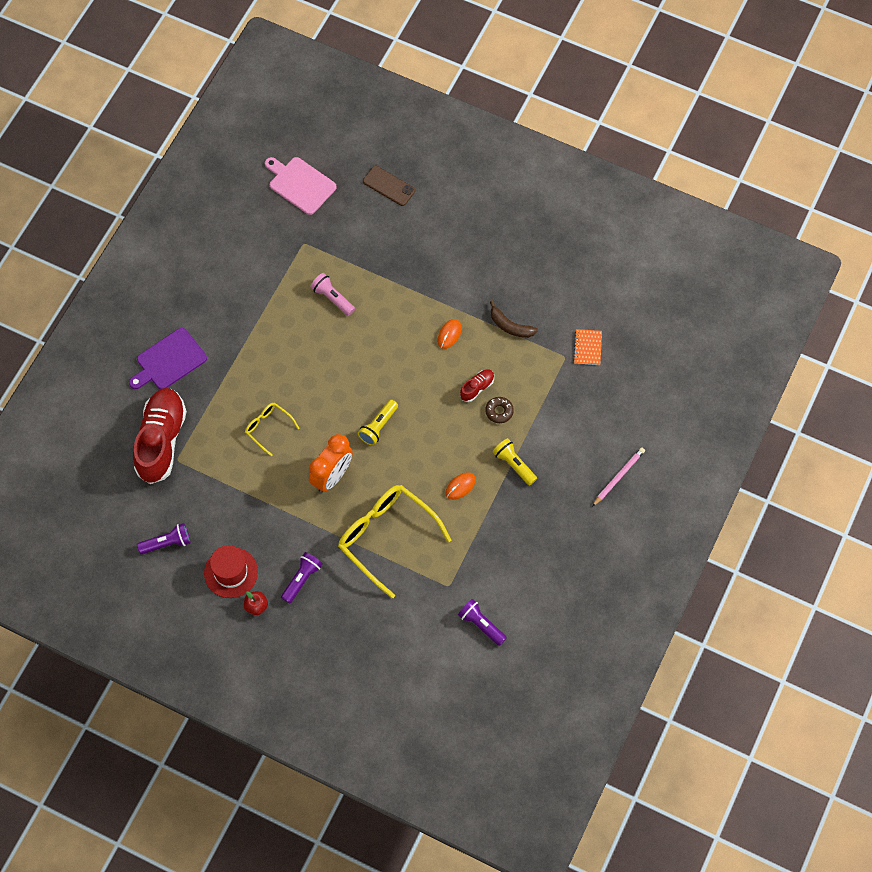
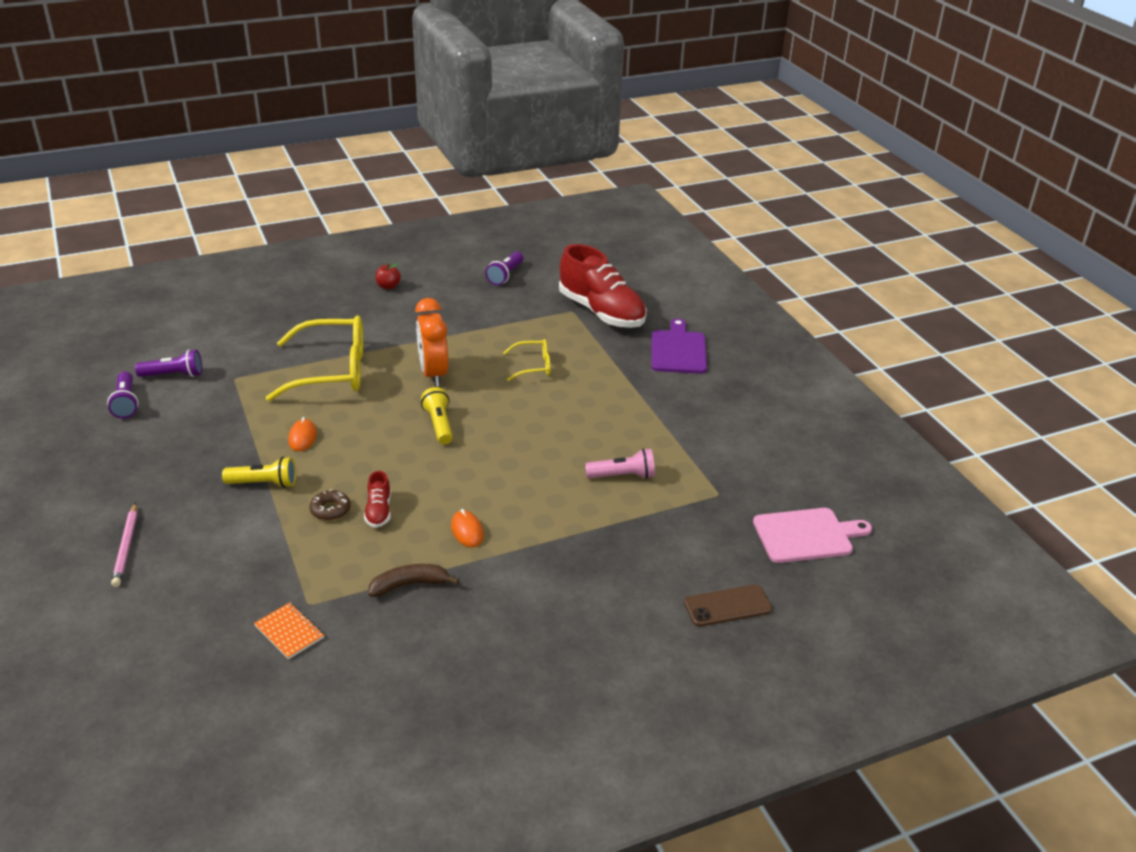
camera: 130 degrees right, 30 degrees down
red hat [204,545,258,598] -> none
purple flashlight [281,552,323,603] -> purple flashlight moved to [107,371,139,419]

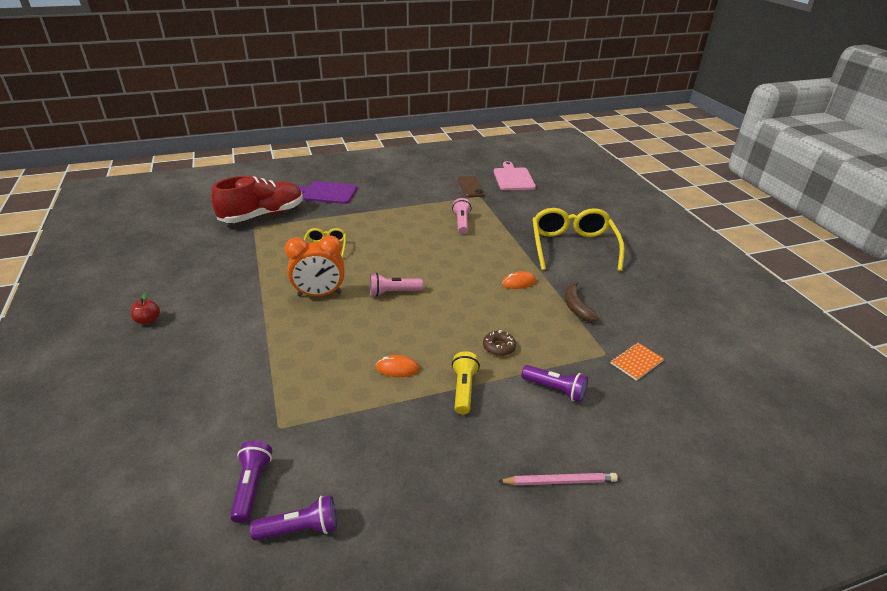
camera: 85 degrees left, 0 degrees up
yellow glasses [266,315,363,401] -> yellow glasses moved to [533,208,625,271]
red shoe [364,471,391,528] -> none
yellow flashlight [421,387,453,445] -> pink flashlight [370,273,423,297]
purple flashlight [485,252,523,285] -> purple flashlight moved to [521,365,588,402]
brown phone [684,585,772,627] -> brown phone moved to [458,176,485,197]

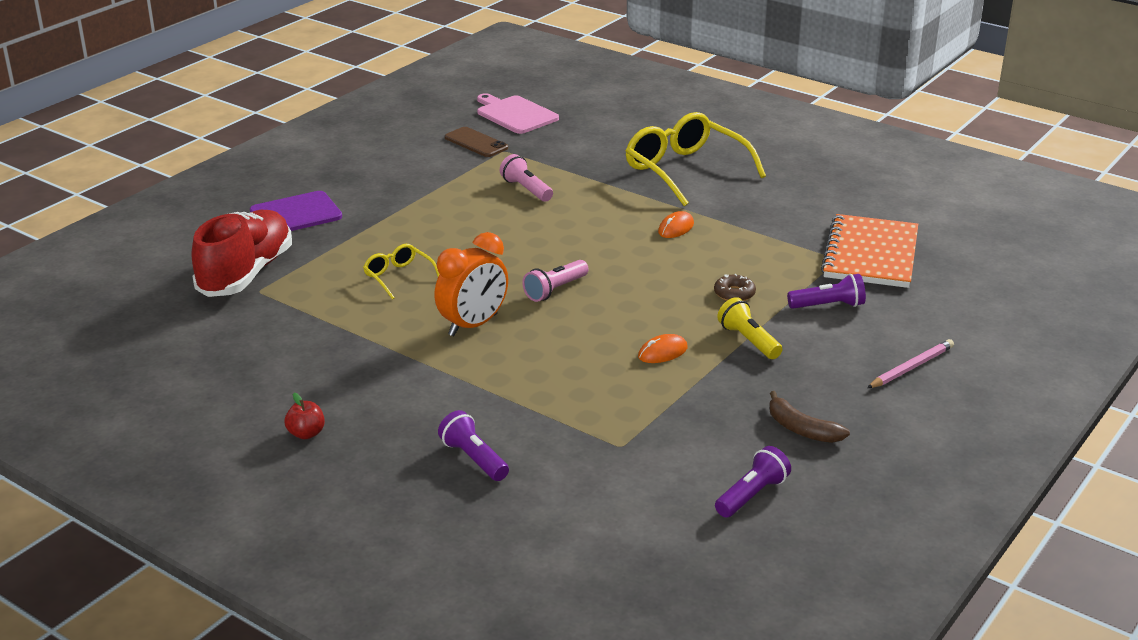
camera: 35 degrees left, 5 degrees down
purple flashlight [230,440,272,523] -> purple flashlight moved to [438,410,509,481]
brown banana [564,281,599,322] -> brown banana moved to [769,391,850,443]
orange notebook [611,342,664,381] -> orange notebook [821,214,918,288], size x2.24

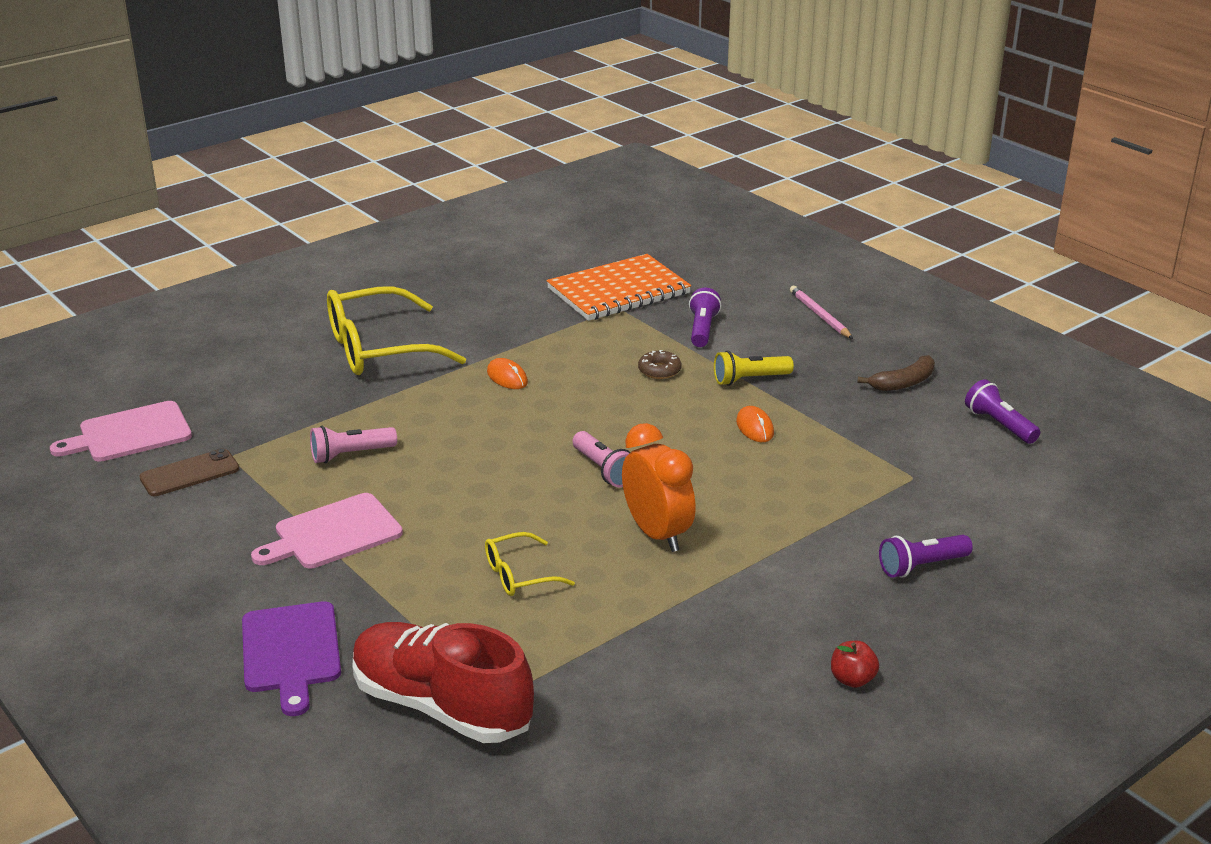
camera: 75 degrees left, 0 degrees up
orange notebook [821,214,918,288] -> orange notebook turned 60 degrees counterclockwise [547,254,691,321]
none -> pink cutting board [251,493,403,568]

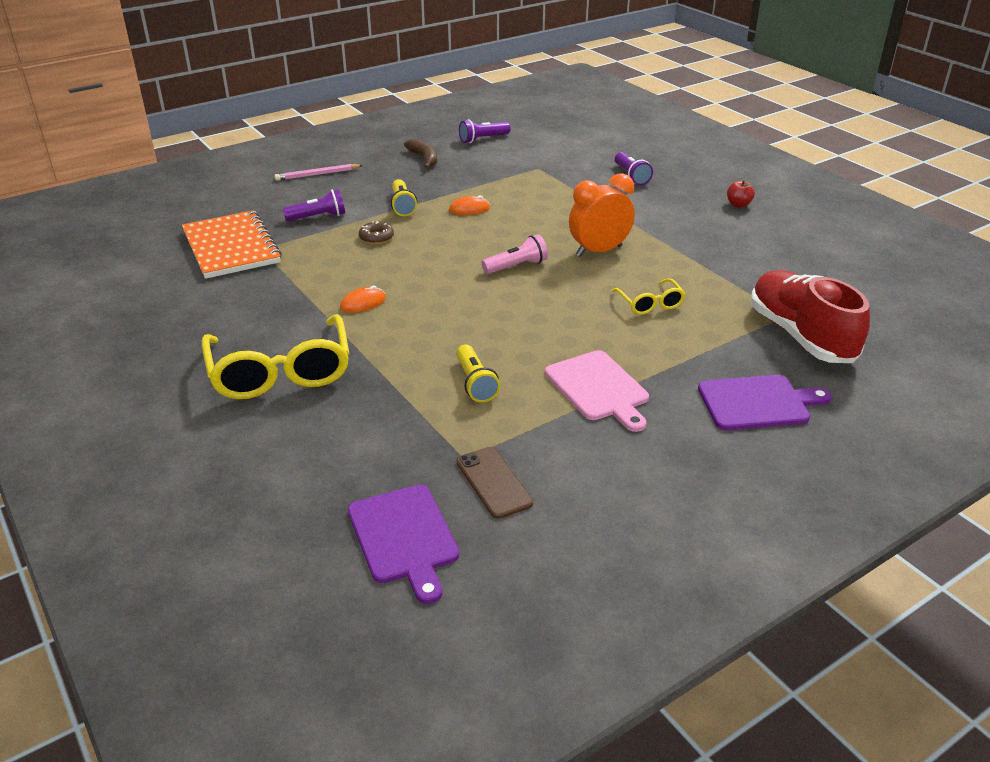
camera: 85 degrees left, 5 degrees up
pink cutting board [50,401,192,462] -> purple cutting board [348,485,459,604]
pink flashlight [310,426,397,463] -> yellow flashlight [456,345,500,403]
red shoe [352,622,534,743] -> red shoe turned 120 degrees clockwise [751,270,870,363]
purple flashlight [689,288,721,347] -> purple flashlight turned 150 degrees clockwise [283,189,345,221]

